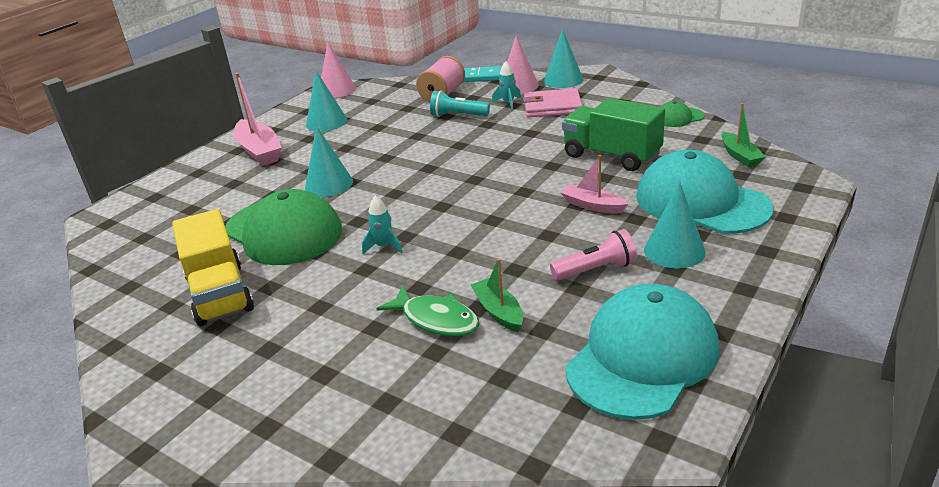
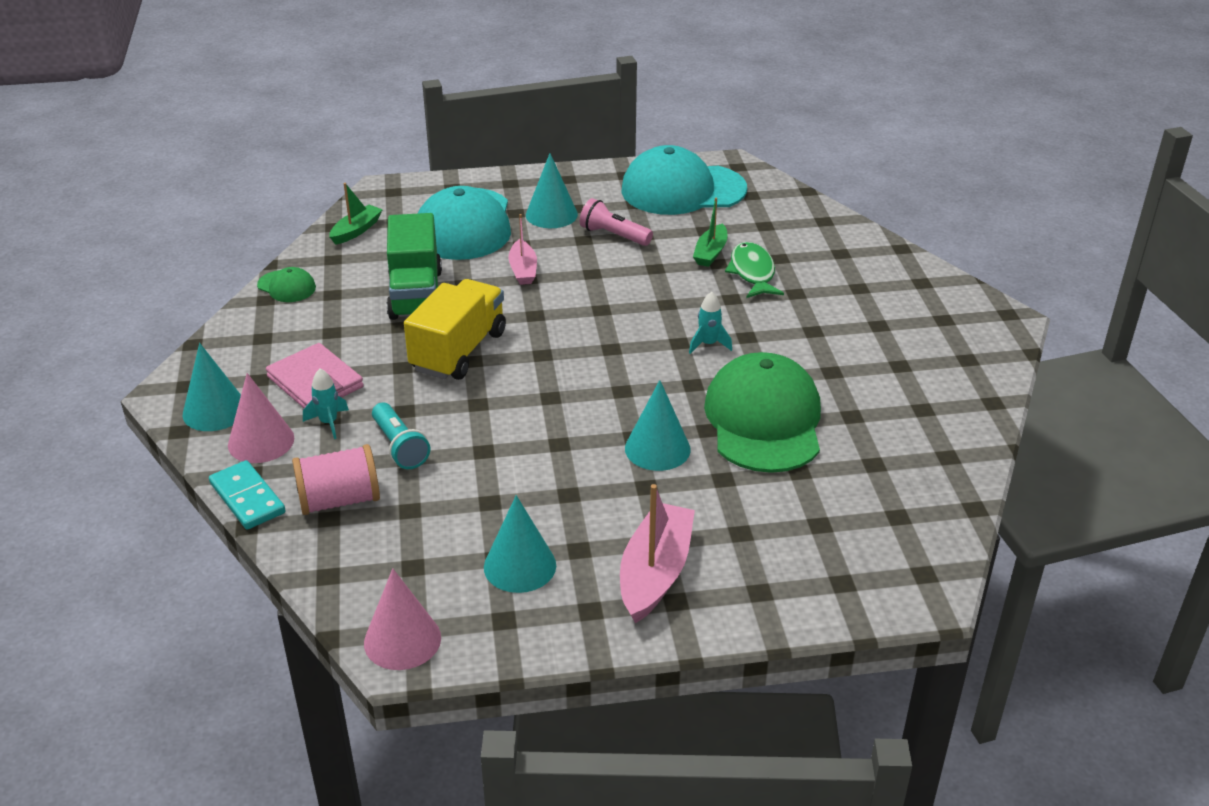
camera: 135 degrees left, 5 degrees up
yellow truck [172,209,254,326] -> yellow truck moved to [404,279,506,380]

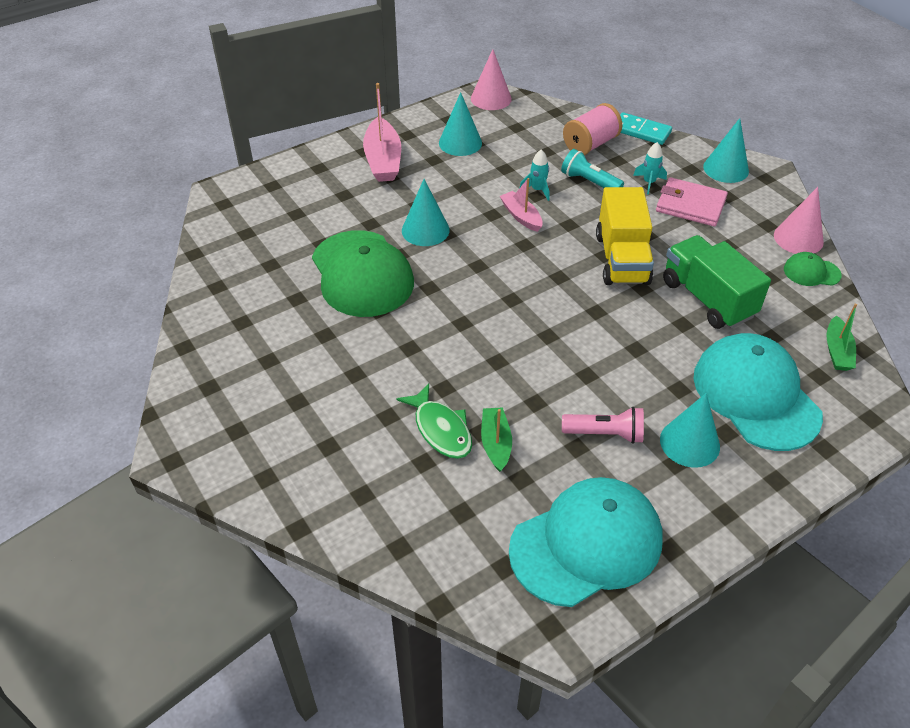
camera: 155 degrees right, 10 degrees up
pink cone [228,373,294,463] -> pink cone moved to [774,187,824,254]
pink boat [509,214,537,285] -> pink boat moved to [500,178,543,232]
turquoise rocket [689,292,732,354] -> turquoise rocket moved to [519,149,550,201]

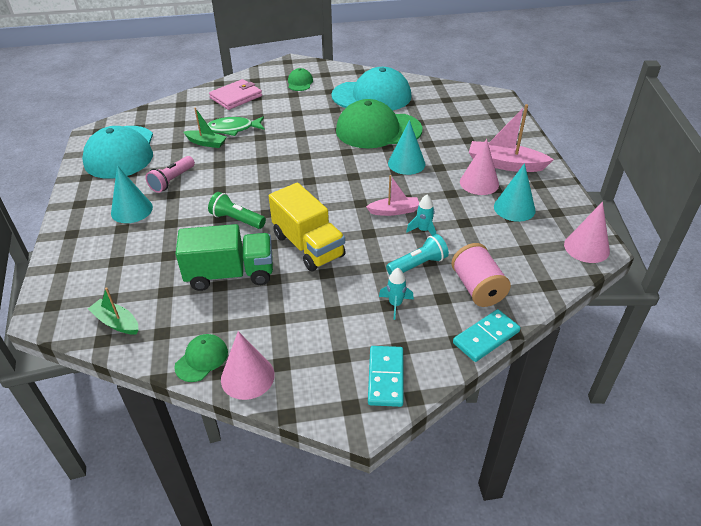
camera: 115 degrees right, 5 degrees down
yellow truck [596,187,654,285] -> yellow truck turned 150 degrees counterclockwise [269,183,346,271]
pink wallet [656,177,728,226] -> pink wallet moved to [209,79,262,110]
turquoise cap [694,333,823,451] -> turquoise cap moved to [331,67,411,110]
turquoise cone [703,118,749,183] -> turquoise domino [368,346,404,407]
none -> green flashlight [208,192,266,229]
none -> green cap [288,68,313,91]
none -> pink cone [460,139,499,195]

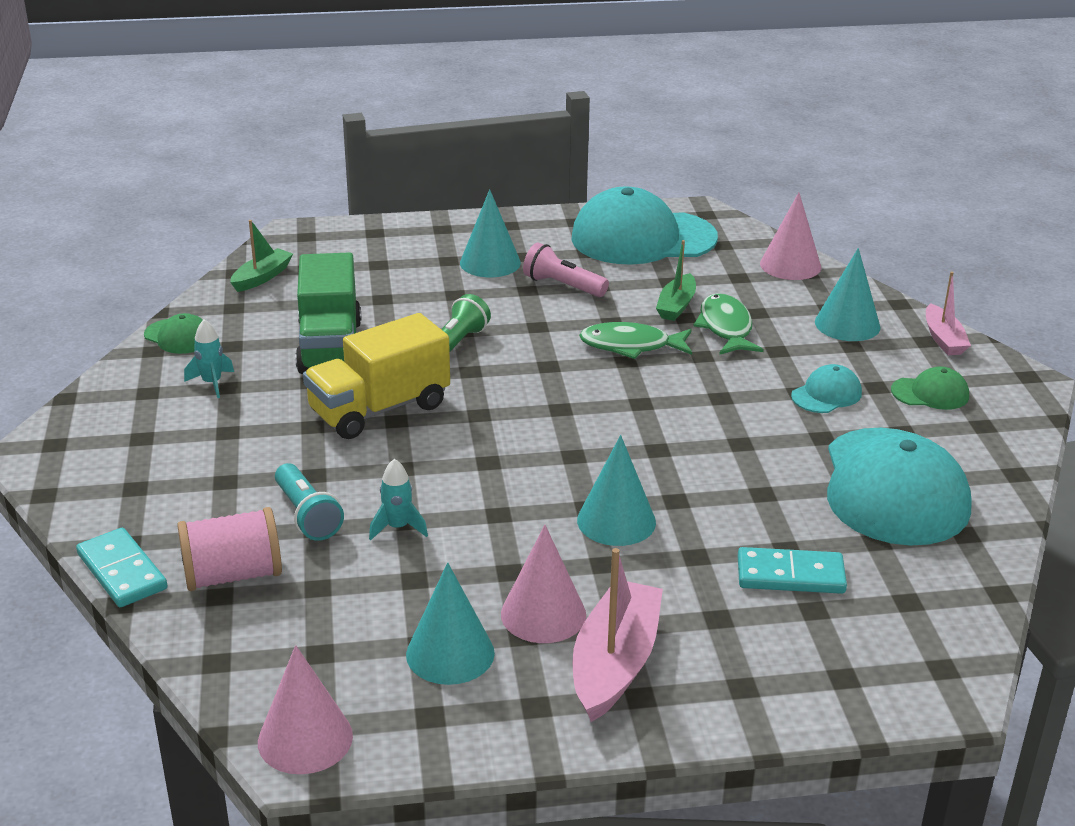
camera: 90 degrees right, 10 degrees down
pink wallet [209,79,262,110] -> turquoise cone [815,248,881,341]
pink cone [221,331,275,400] -> pink cone moved to [760,192,821,280]
green cap [336,99,423,148] -> none
pink boat [366,175,419,216] -> pink boat moved to [926,272,971,355]
turquoise domino [368,346,404,407] -> turquoise domino moved to [738,547,847,594]
turquoise rocket [379,268,414,320] -> turquoise rocket moved to [184,319,234,398]
none -> green fish [579,322,692,359]
none -> turquoise cap [791,364,862,413]

